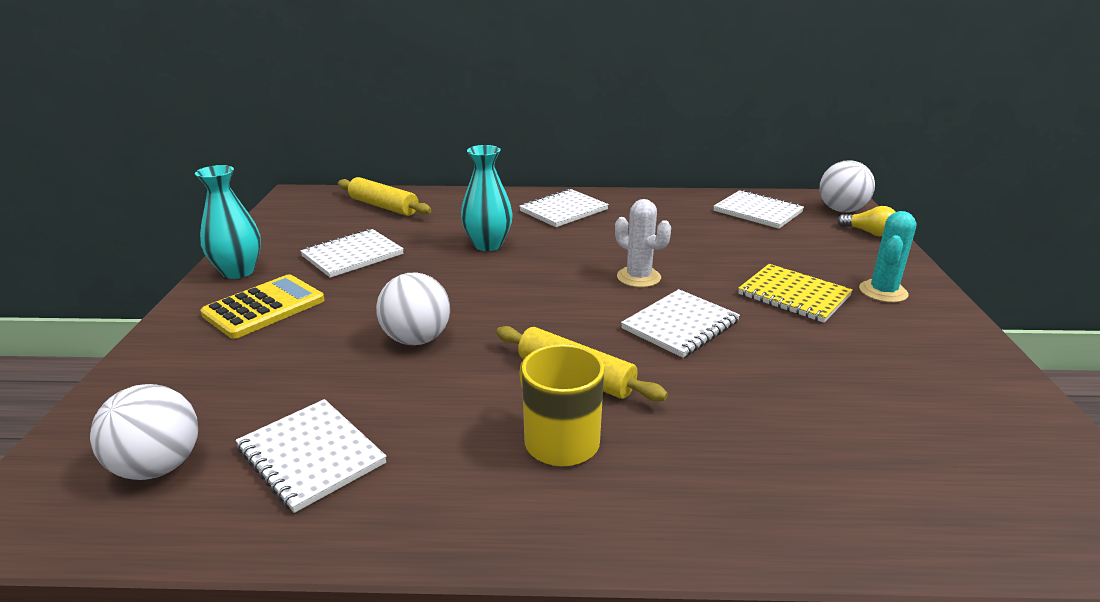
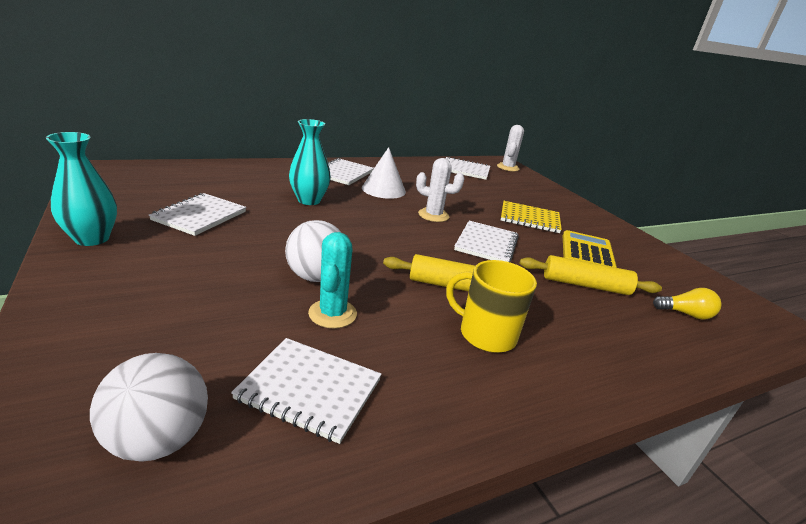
camera: 30 degrees left, 0 degrees up
yellow calculator [200,274,325,339] -> yellow calculator moved to [563,230,617,268]
yellow rolling pin [338,177,431,216] -> yellow rolling pin moved to [520,255,662,295]
white ball [820,160,875,212] -> white cactus [497,125,524,171]
yellow light bulb [837,206,895,236] -> yellow light bulb moved to [653,288,721,319]
turquoise cactus [859,211,917,303] -> turquoise cactus moved to [308,232,357,328]
none -> white cone [362,147,406,199]

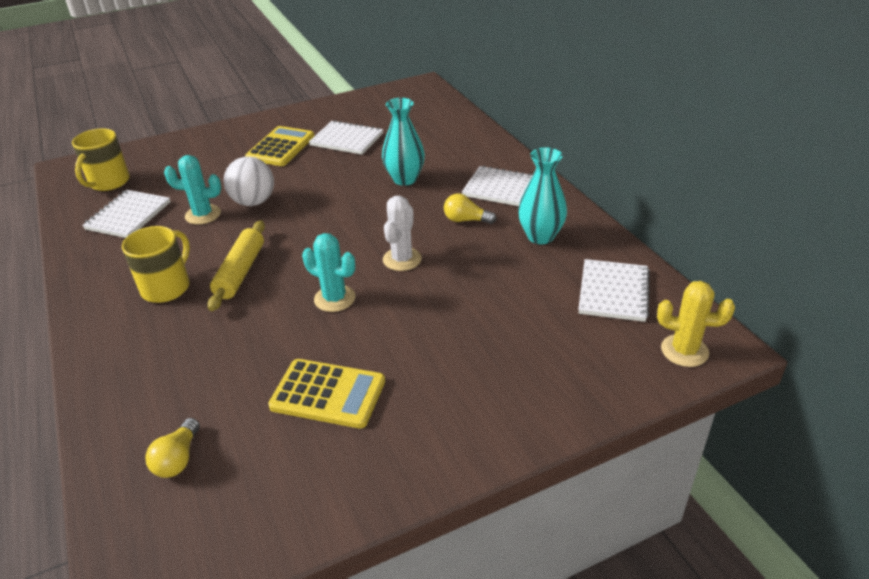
camera: 95 degrees right, 10 degrees up
turquoise vase [46,132,117,246] -> turquoise vase moved to [518,147,567,244]
white ball [90,353,208,462] -> yellow mug [72,128,130,191]
white cone [362,147,406,199] -> yellow light bulb [444,193,497,224]
white notebook [454,221,518,262] -> turquoise cactus [302,233,355,312]
white cactus [497,125,524,171] -> yellow cactus [657,281,735,367]
yellow notebook [501,201,562,233] -> none
yellow rolling pin [520,255,662,295] -> none
none -> yellow calculator [245,126,314,166]

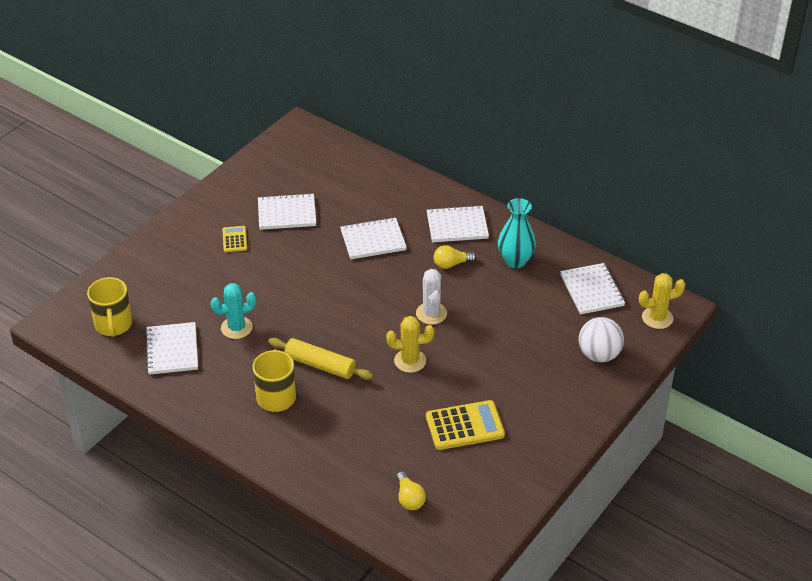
camera: 30 degrees left, 5 degrees up
yellow rolling pin [207,220,265,311] -> yellow rolling pin turned 45 degrees counterclockwise [268,338,373,380]
white ball [224,157,274,206] -> white ball moved to [579,317,624,362]
yellow calculator [245,126,314,166] -> yellow calculator [222,226,247,252], size x0.55
turquoise cactus [302,233,355,312] -> yellow cactus [386,316,434,373]
turquoise vase [382,98,425,186] -> white notebook [340,217,407,259]

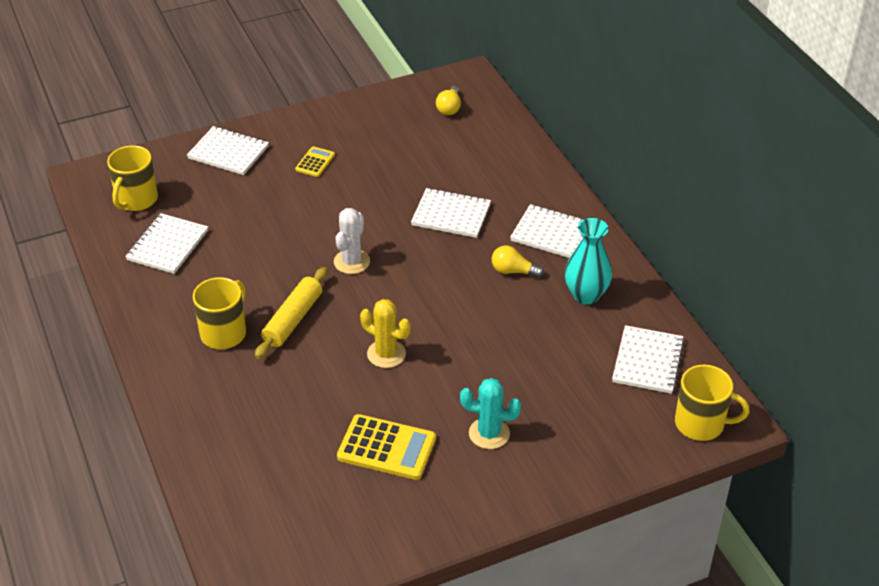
camera: 30 degrees right, 0 degrees up
turquoise cactus [211,283,256,339] -> turquoise cactus moved to [460,378,521,449]
white notebook [258,193,316,230] -> white notebook moved to [187,126,269,175]
yellow rolling pin [268,338,373,380] -> yellow rolling pin turned 60 degrees clockwise [255,267,328,359]
yellow light bulb [396,471,426,510] -> yellow light bulb moved to [436,86,461,115]
white cactus [416,269,447,325] -> white cactus moved to [334,208,370,274]
white ball [579,317,624,362] -> none
yellow cactus [639,273,685,329] -> yellow mug [675,365,749,441]

